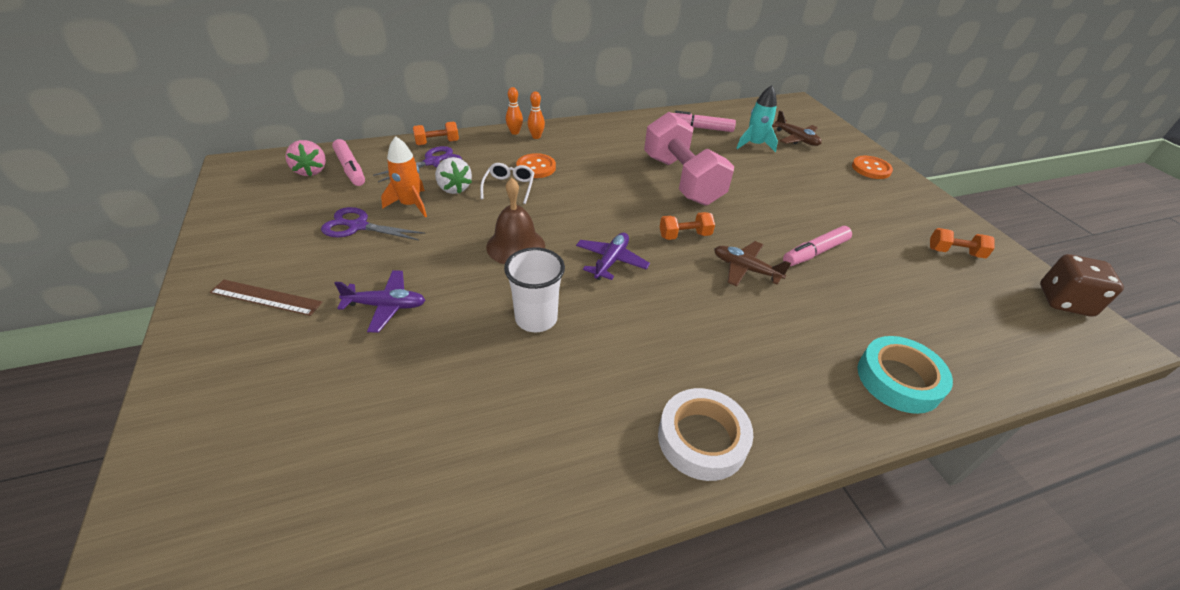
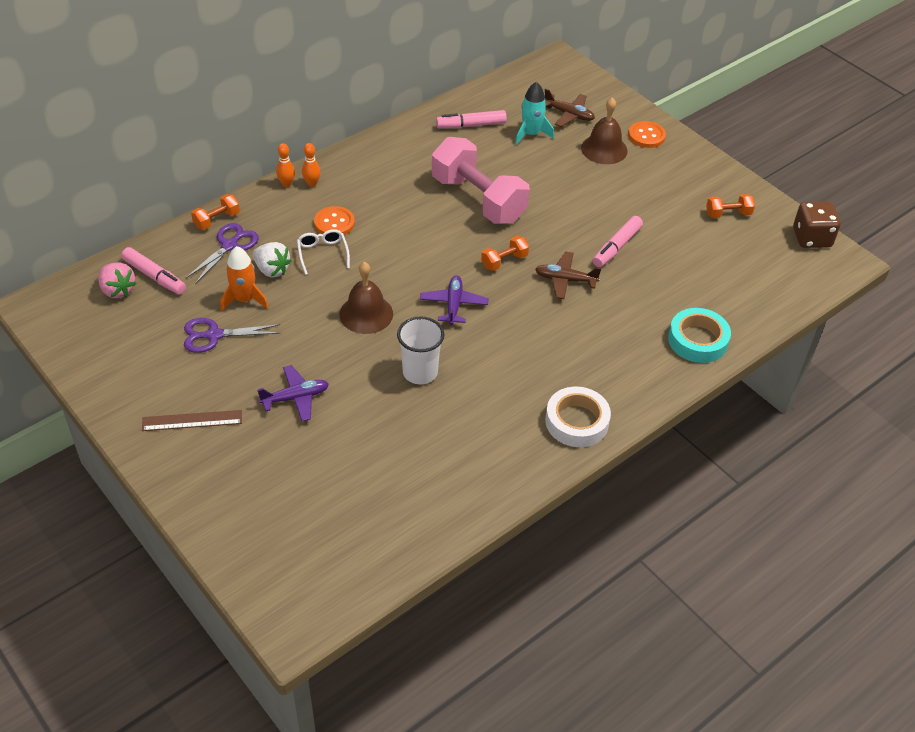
camera: 20 degrees left, 5 degrees up
none -> brown bell [581,97,628,164]

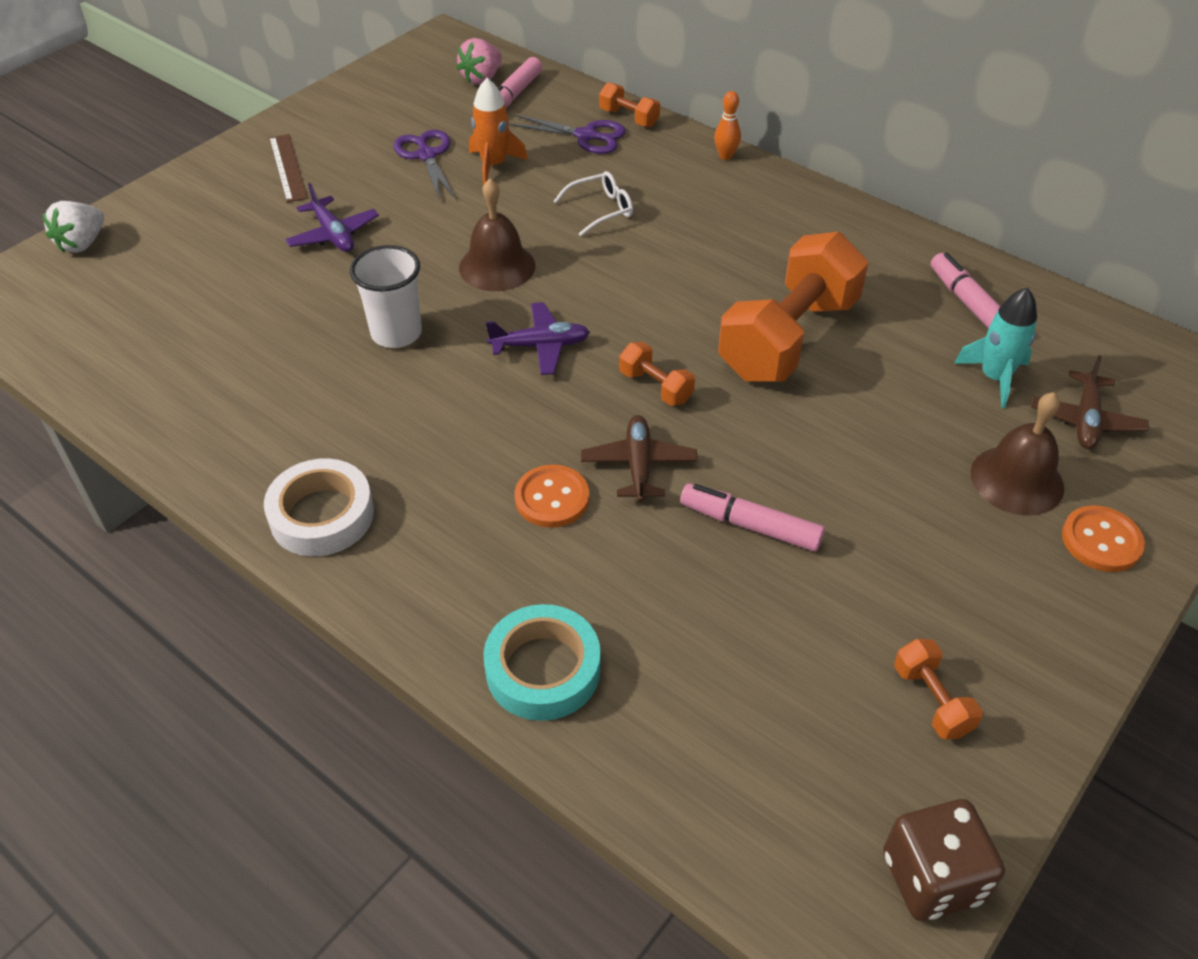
camera: 80 degrees right, 0 degrees up
white strawberry [253,242,292,278] -> white strawberry moved to [43,201,104,253]
orange bowling pin [302,143,321,187] -> none
orange button [314,206,355,235] -> orange button moved to [515,465,589,528]
pink dumbbell [432,137,530,224] -> orange dumbbell [718,232,868,382]

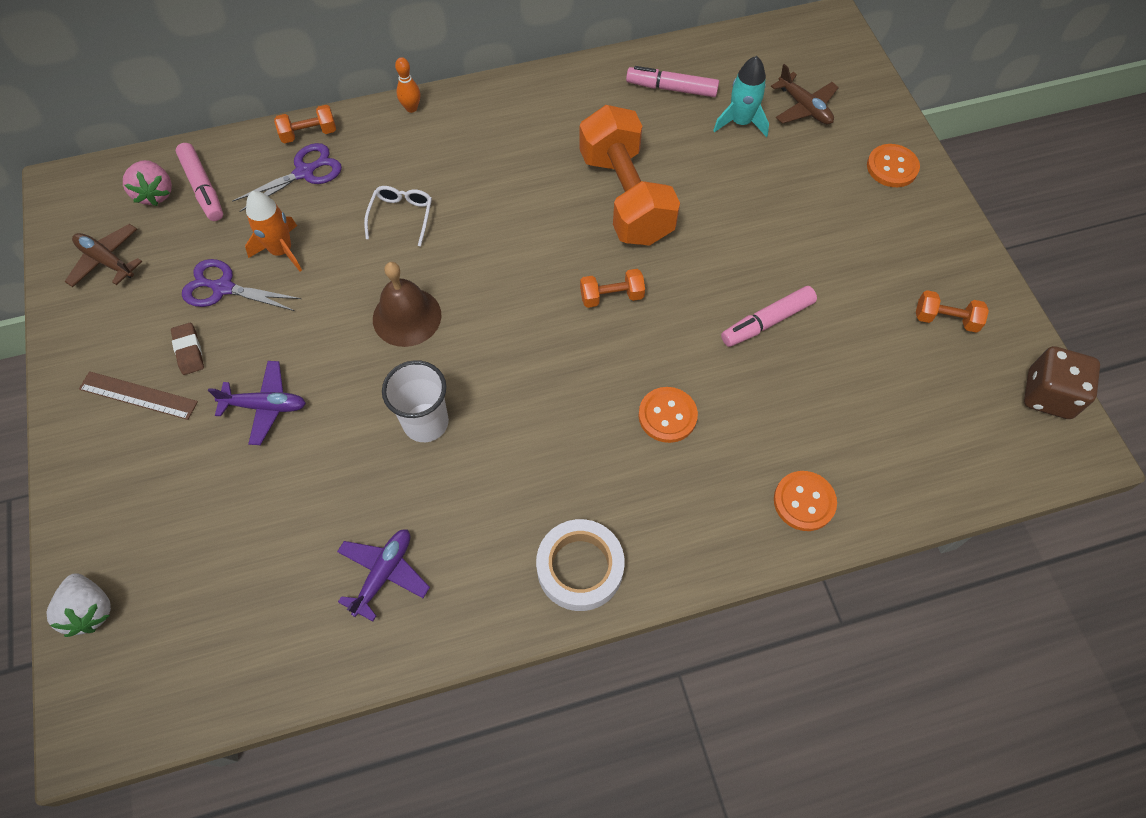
camera: 55 degrees left, 15 degrees up
turquoise tape [483,604,601,721] -> orange button [774,471,837,531]
purple plane [486,302,590,375] -> purple plane moved to [337,529,430,622]
brown plane [581,415,698,502] -> brown plane moved to [65,224,142,287]
brown bell [971,392,1064,516] -> none
none -> brown eraser [171,323,204,375]

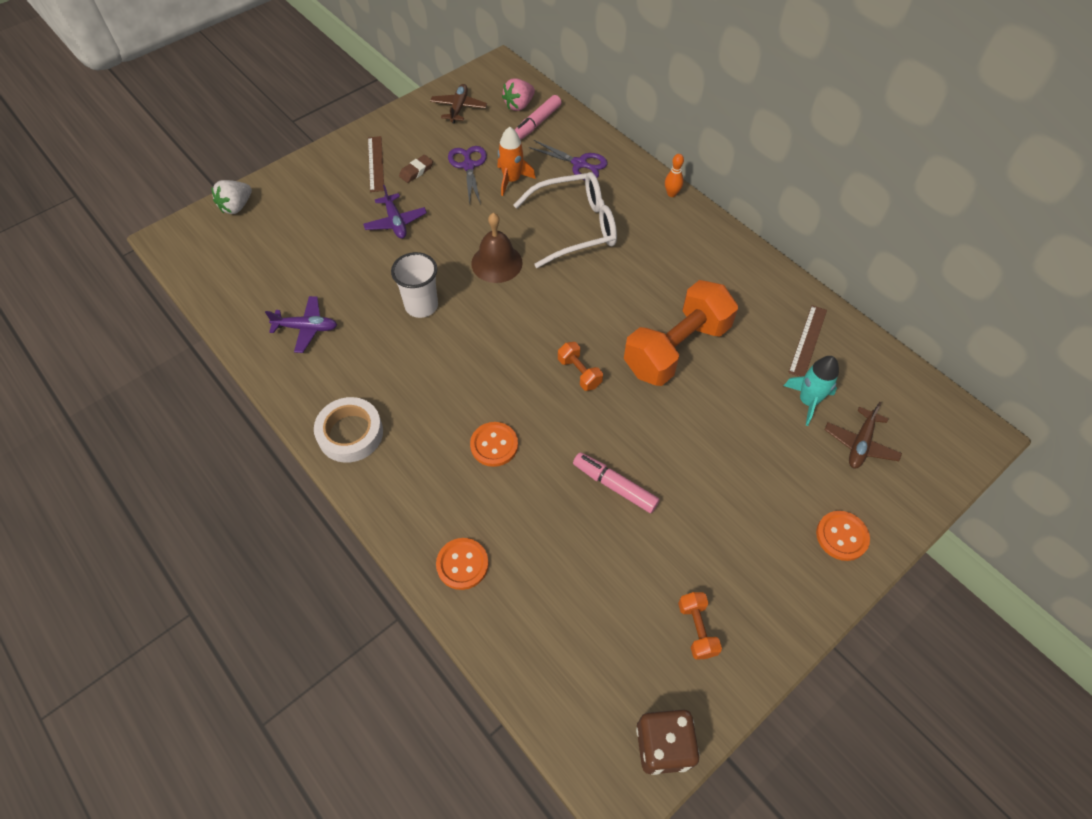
camera: 65 degrees right, 5 degrees down
orange dumbbell [274,105,336,143] -> none
white glasses [364,186,432,246] -> white glasses [514,172,617,268], size x2.04
pink marker [626,66,719,97] -> brown ruler [788,305,827,377]

